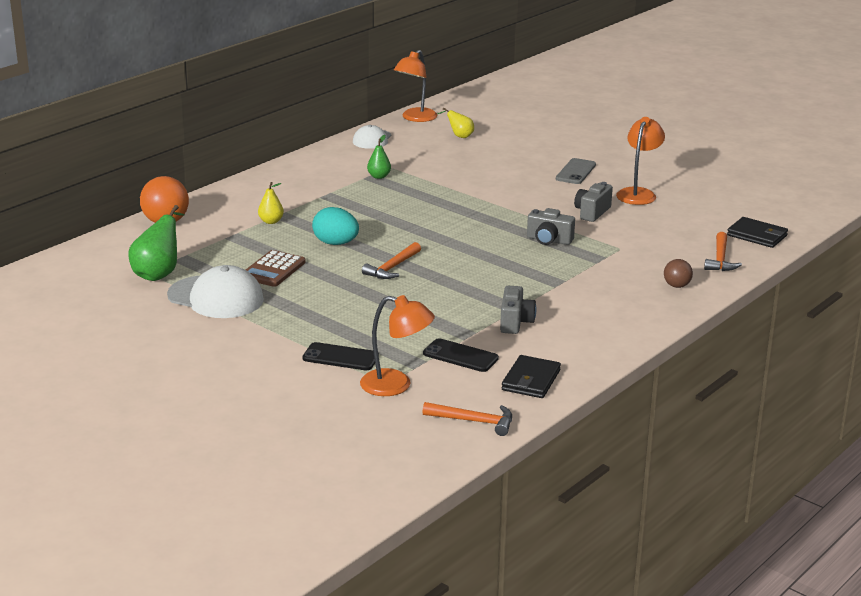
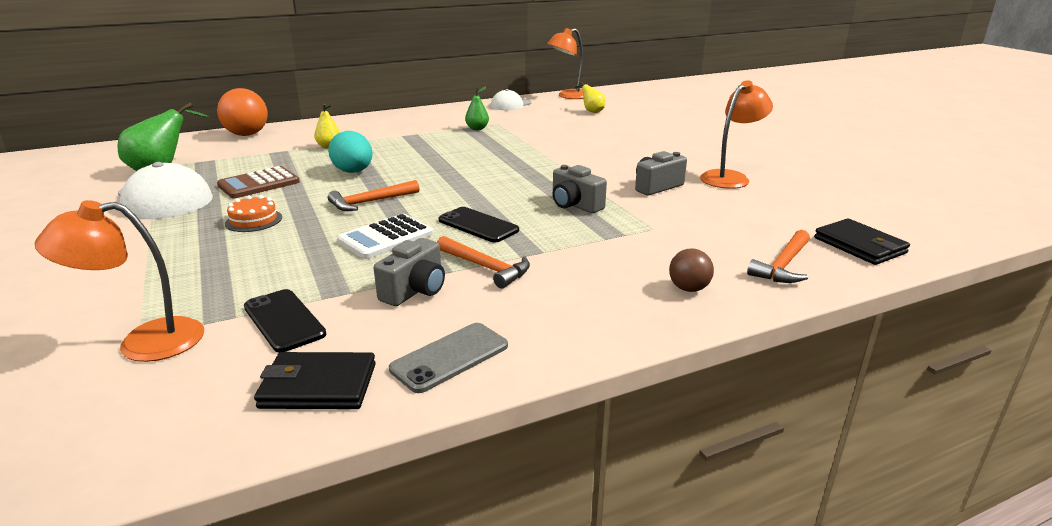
camera: 25 degrees right, 0 degrees up
black phone [302,342,379,370] -> black phone moved to [439,207,519,242]
orange lamp [360,295,435,396] -> orange lamp turned 120 degrees clockwise [35,200,204,362]
orange hammer [422,402,512,436] -> orange hammer moved to [437,236,530,289]
black wallet [502,355,561,398] -> black wallet turned 45 degrees clockwise [254,352,376,409]
grey phone [556,158,596,184] -> grey phone moved to [389,323,508,393]
none -> orange cake [225,195,282,232]
none -> white calculator [337,214,434,259]

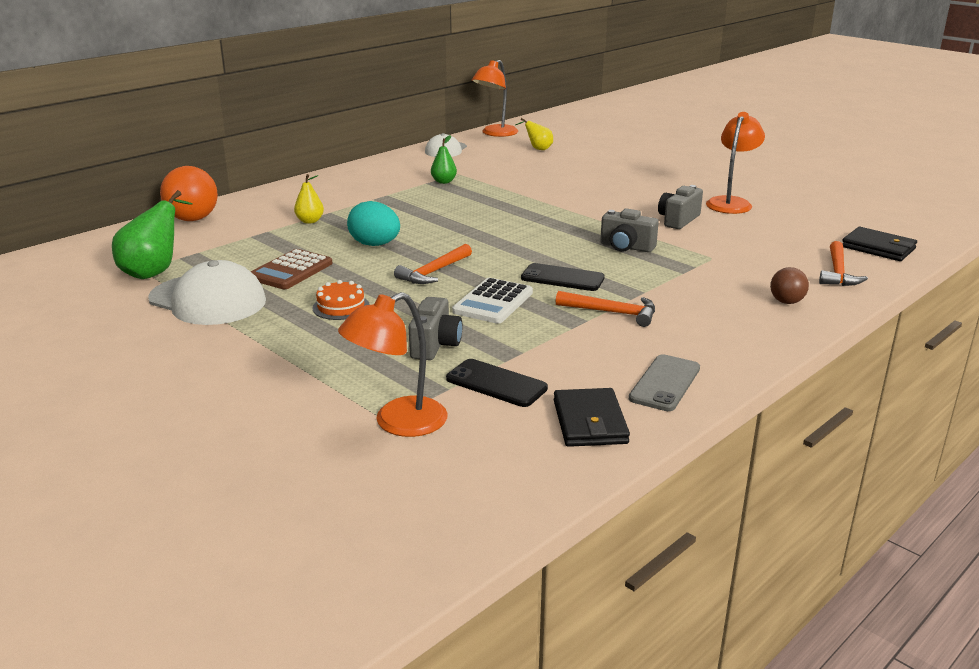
camera: 20 degrees left, 0 degrees up
black wallet [254,352,376,409] -> black wallet turned 75 degrees counterclockwise [554,388,630,447]
grey camera [374,238,445,306] -> grey camera moved to [409,297,463,360]

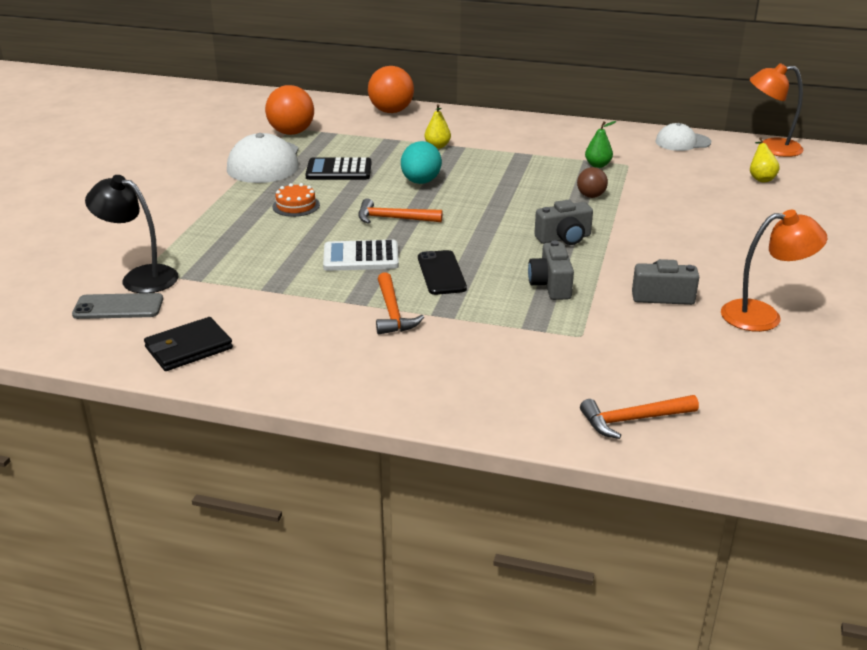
camera: 60 degrees right, 5 degrees up
green pear [112,190,193,279] -> orange ball [265,85,314,135]
brown calculator [251,249,333,289] -> black calculator [305,157,371,180]
orange lamp [338,292,448,437] -> black lamp [85,175,178,293]
grey camera [409,297,463,360] -> grey camera moved to [534,200,593,245]
black phone [446,359,548,407] -> none
grey phone [629,354,700,411] -> grey phone moved to [72,293,163,319]
brown ball [770,267,809,304] -> brown ball moved to [577,167,608,198]
black wallet [842,227,917,261] -> none

